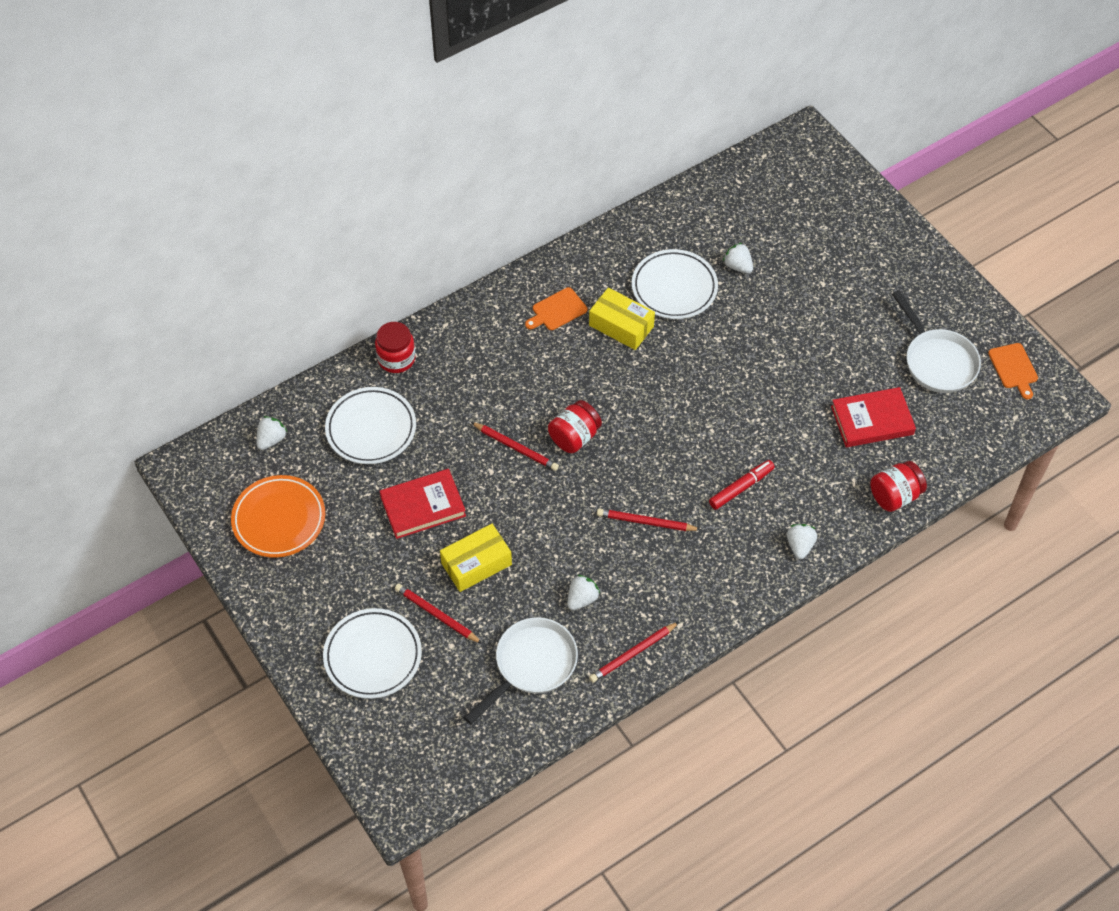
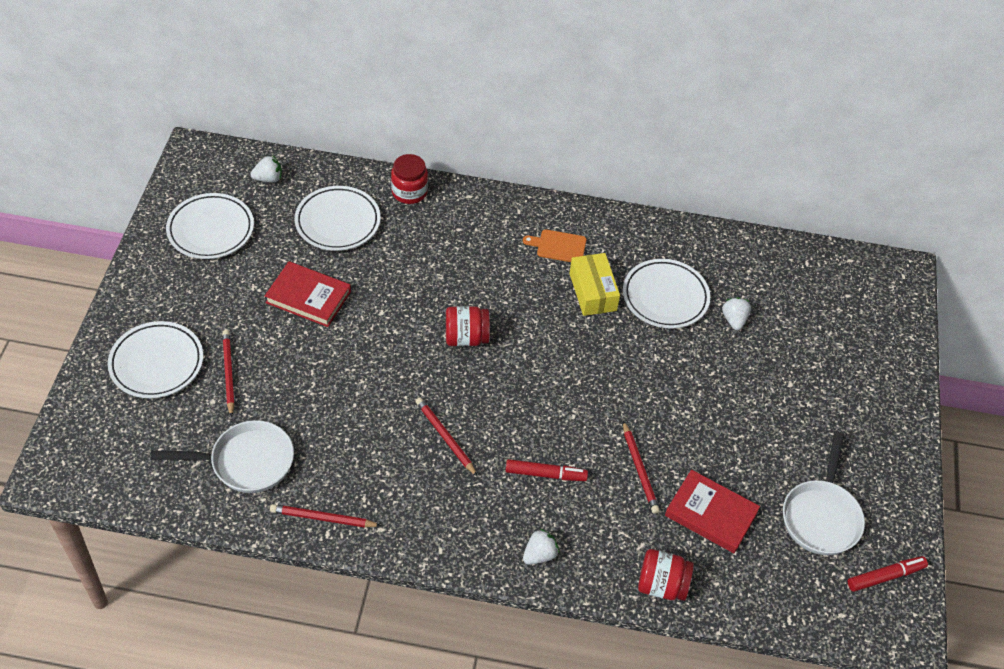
camera: 40 degrees right, 5 degrees down
orange plate [231,475,325,558] -> white plate [166,193,254,259]
yellow box [440,524,512,592] -> none
red pencil [471,422,559,471] -> red pencil moved to [623,421,660,514]
white strawberry [568,575,600,610] -> none
orange cutting board [988,343,1038,399] -> red marker [848,556,928,592]

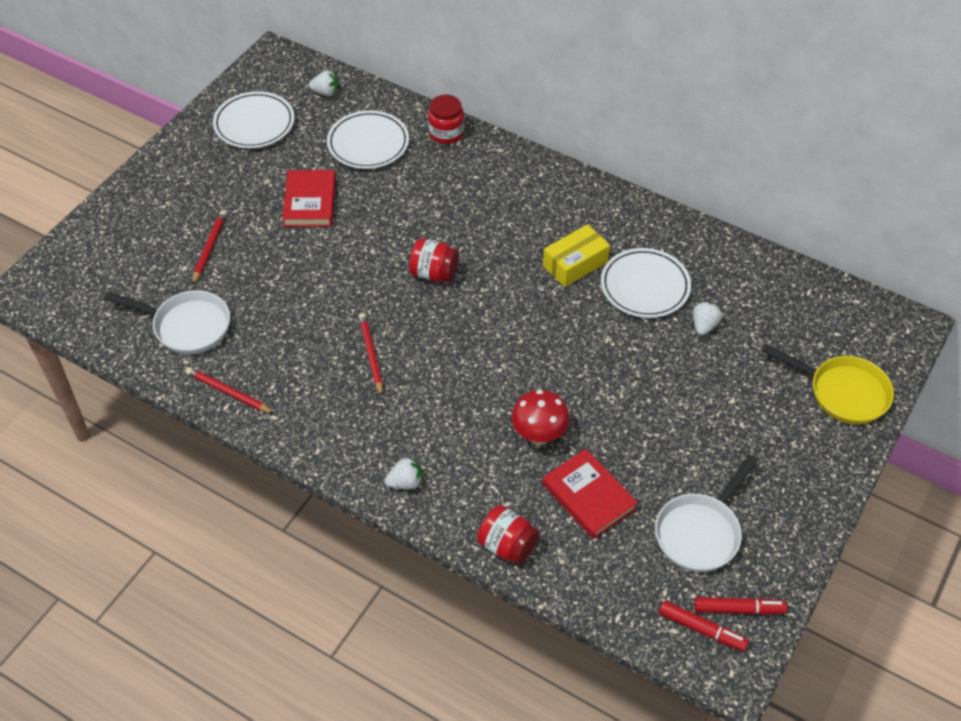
camera: 25 degrees right, 0 degrees up
white plate [108,321,203,398] -> none
red book [265,261,351,327] -> red book turned 45 degrees clockwise [282,170,336,227]
red marker [505,459,588,481] -> red marker moved to [659,601,749,651]
orange cutting board [523,229,586,262] -> none
yellow box [569,253,620,316] -> yellow box turned 45 degrees clockwise [543,224,610,287]
red pencil [623,421,660,514] -> red mushroom [511,390,570,445]
none -> yellow pan [761,344,894,424]

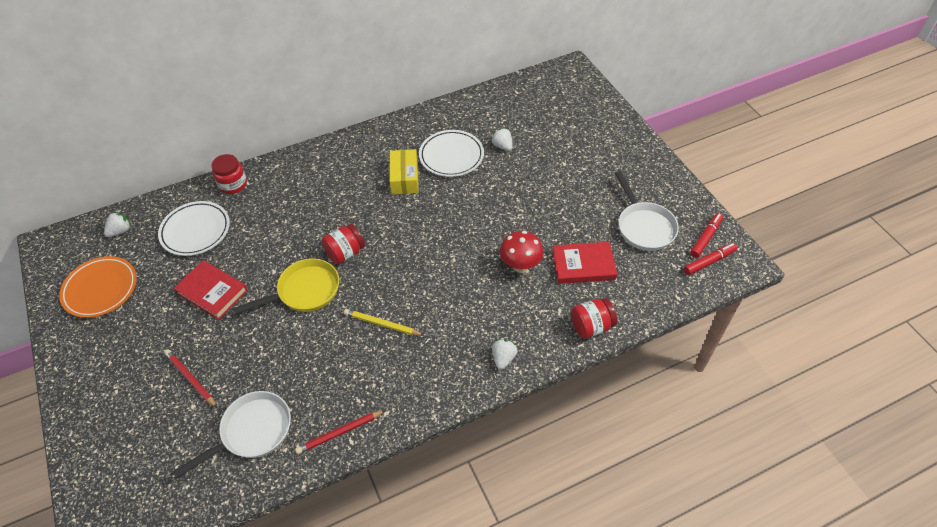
camera: 55 degrees left, 0 degrees up
white plate [213,91,294,148] -> orange plate [59,256,137,318]
red pencil [359,313,383,397] -> yellow pencil [344,309,424,336]
yellow pan [761,344,894,424] -> yellow pan moved to [233,258,339,315]

